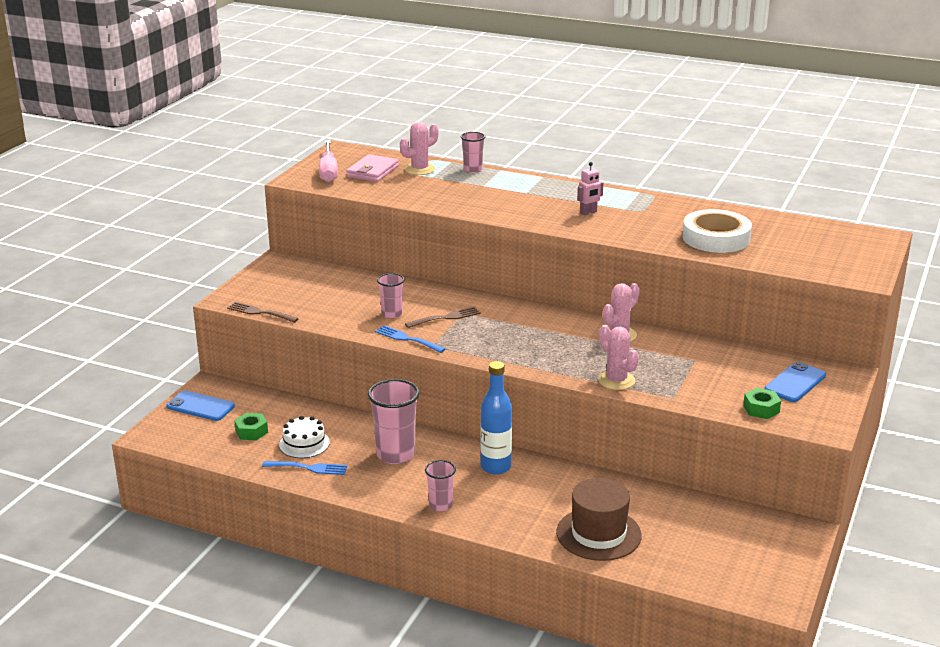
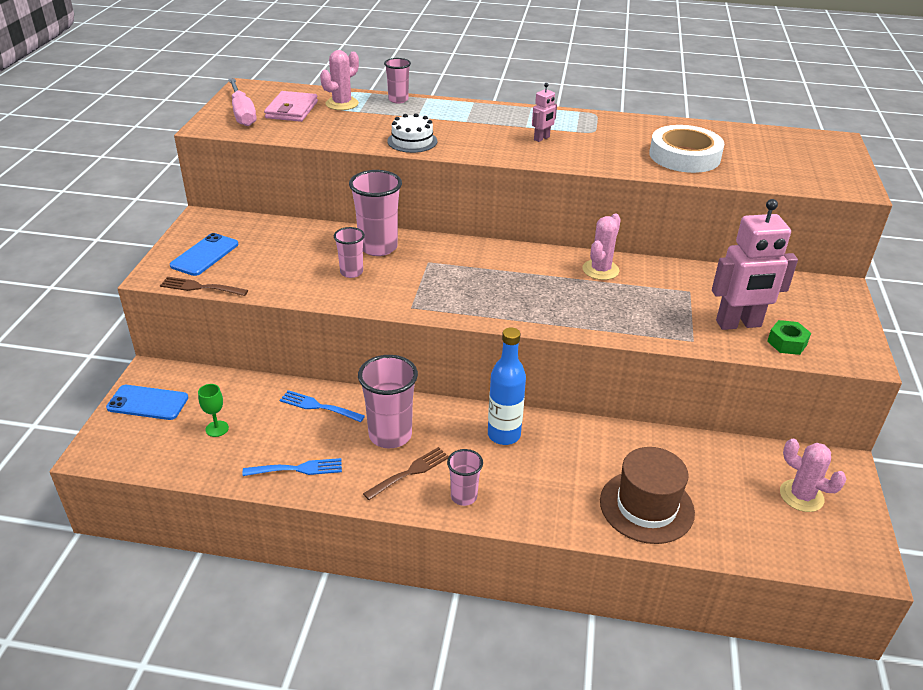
camera: 15 degrees left, 10 degrees up
green nut [234,413,268,440] -> green goblet [198,384,229,437]
white cake [279,416,330,458] -> white cake moved to [387,113,437,153]
blue fork [375,325,445,353] -> blue fork moved to [280,390,365,422]
brown fork [405,307,481,328] -> brown fork moved to [363,447,449,500]
pink cactus [598,325,639,390] -> pink cactus moved to [780,439,847,512]
blue phone [764,362,826,402] -> blue phone moved to [170,233,238,276]
none -> pink cup [349,170,402,256]
none -> pink robot [712,199,798,330]

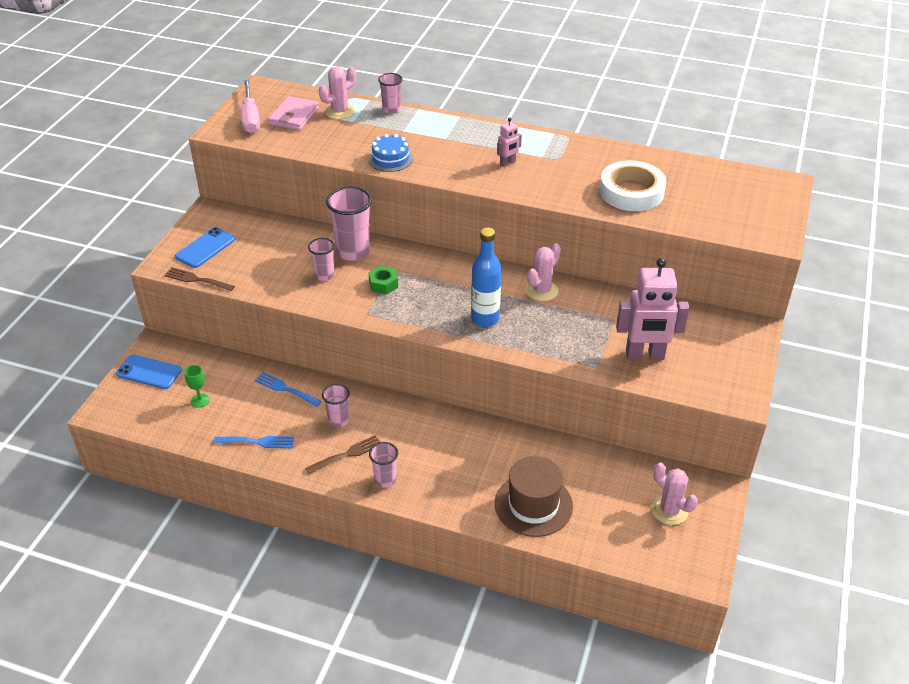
camera: 10 degrees right, 5 degrees up
pink cup [358,355,418,448] -> pink cup [322,384,350,427], size x0.57
white cake [387,113,437,153] -> blue cake [369,134,413,172]
blue bottle [488,327,526,445] -> blue bottle moved to [471,227,501,327]
green nut [767,320,811,355] -> green nut moved to [368,266,398,295]

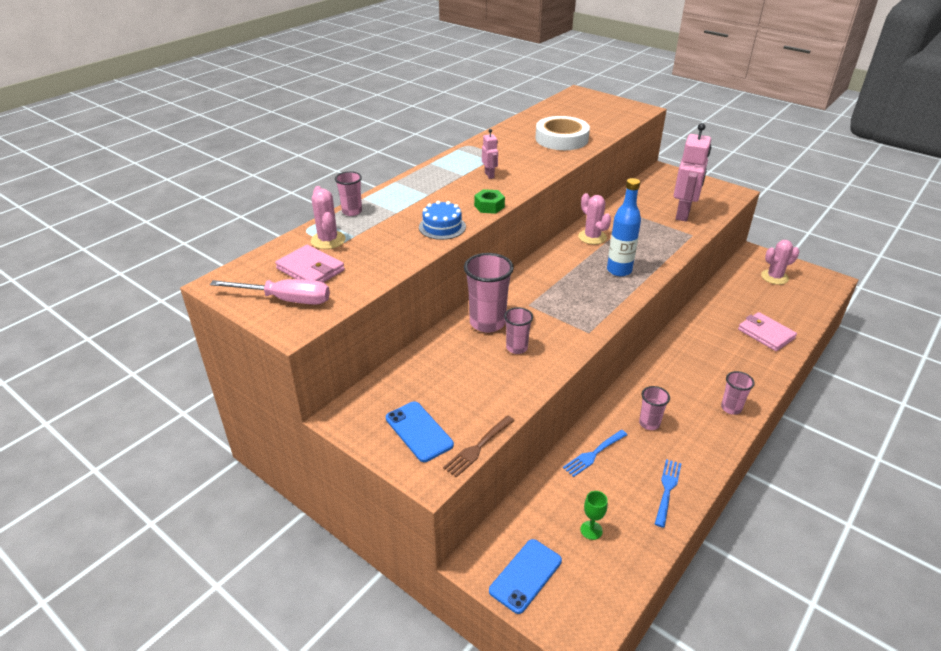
camera: 70 degrees left, 5 degrees down
brown fork [305,435,380,474] -> none
green nut [368,266,398,295] -> green nut moved to [474,189,505,214]
brown hat [495,456,573,537] -> pink wallet [738,312,797,351]

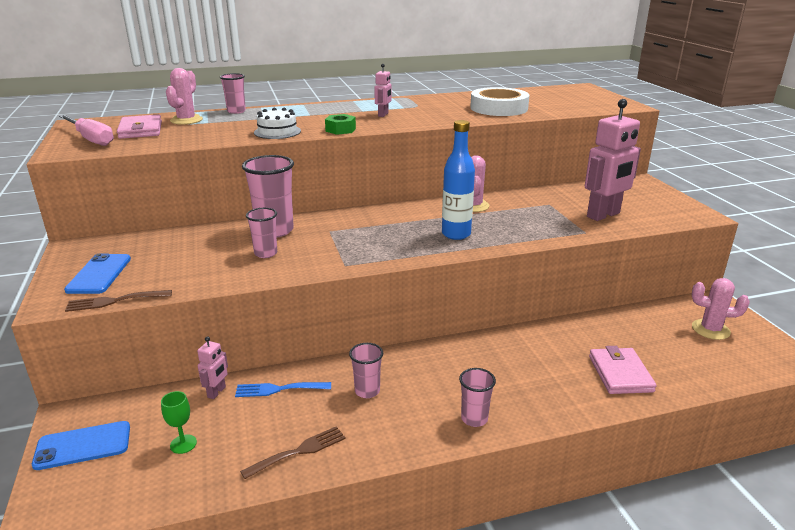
camera: 35 degrees right, 10 degrees down
blue cake [419,201,466,240] -> white cake [254,107,301,139]
blue fork [655,459,682,528] -> brown fork [240,426,346,479]
none -> pink robot [197,336,228,399]

